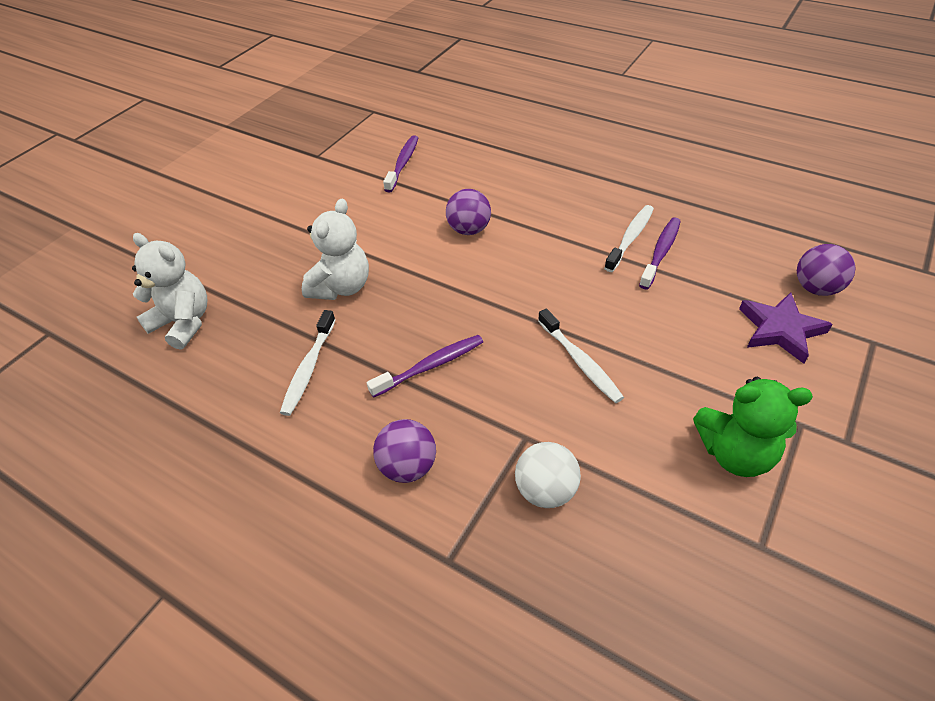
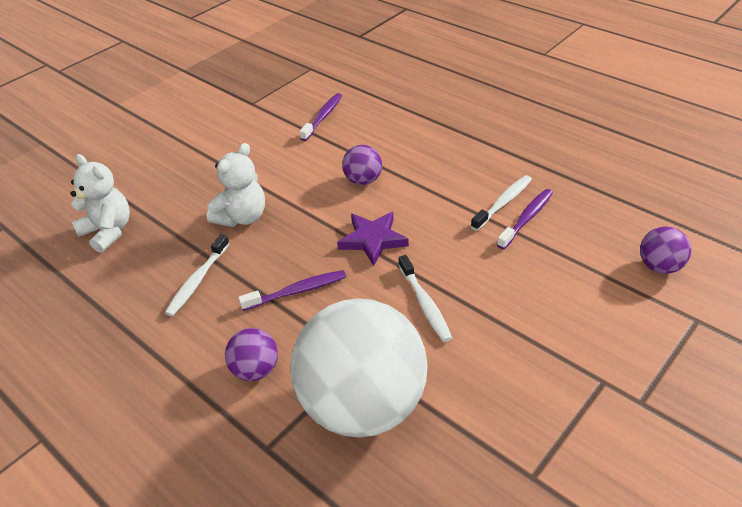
camera: 10 degrees right, 5 degrees down
white ball [515,442,581,508] -> white ball [290,298,428,438], size x2.37
green teddy bear [693,377,813,477] -> none
purple star [739,292,833,364] -> purple star moved to [337,212,409,266]

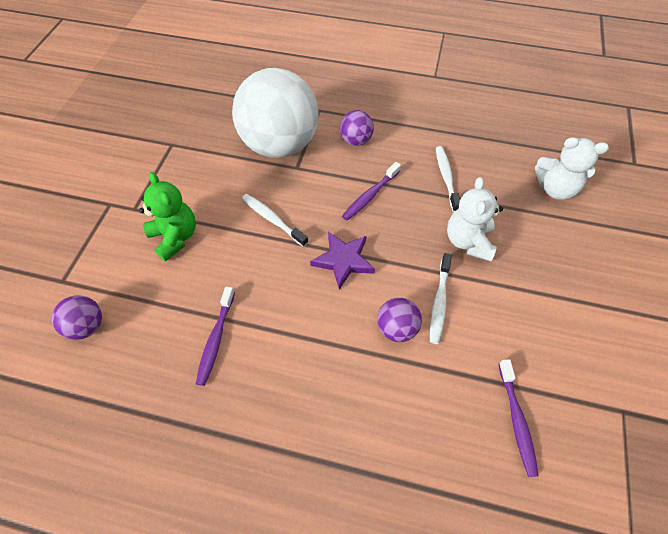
camera: 150 degrees right, 15 degrees up
white toothbrush [471,175,532,231] -> white toothbrush moved to [430,253,452,344]
none -> green teddy bear [139,172,196,262]

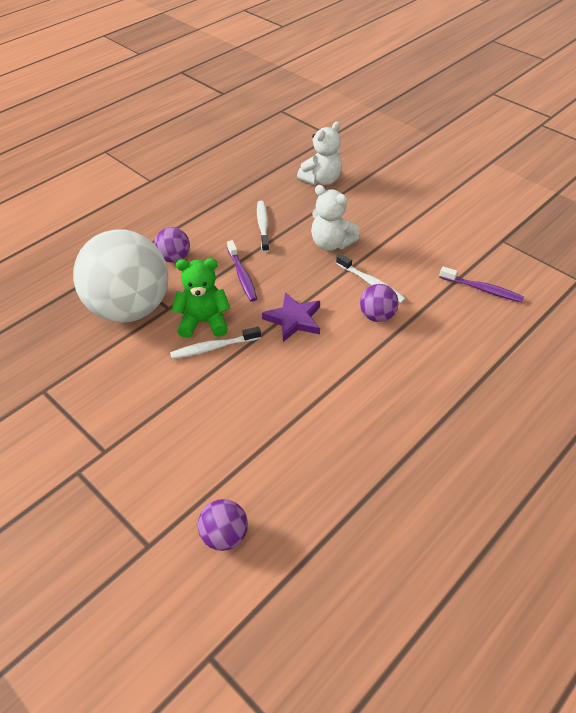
camera: 60 degrees left, 10 degrees down
green teddy bear [139,172,196,262] -> green teddy bear moved to [171,258,230,338]
purple toothbrush [196,286,235,386] -> none
white toothbrush [436,146,460,212] -> white toothbrush turned 60 degrees clockwise [257,201,269,253]

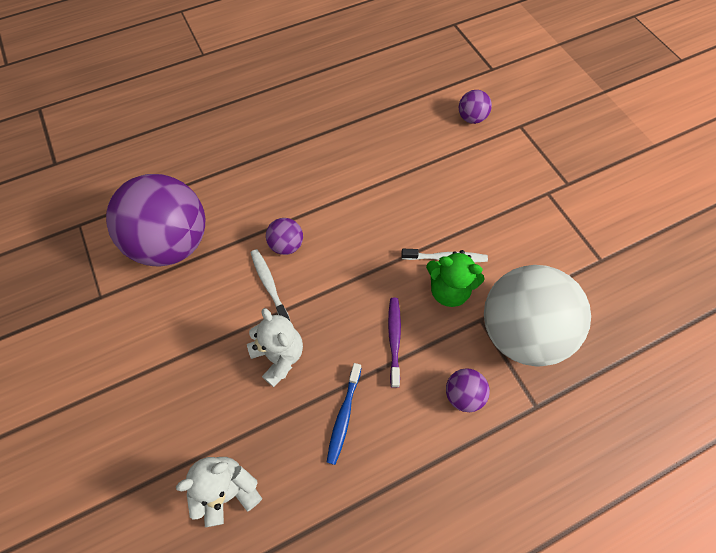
camera: 160 degrees left, 15 degrees up
white toothbrush [257,201,269,253] -> blue toothbrush [327,363,361,465]
purple star [262,292,320,342] -> none
purple toothbrush [439,266,524,302] -> purple ball [106,174,205,267]

